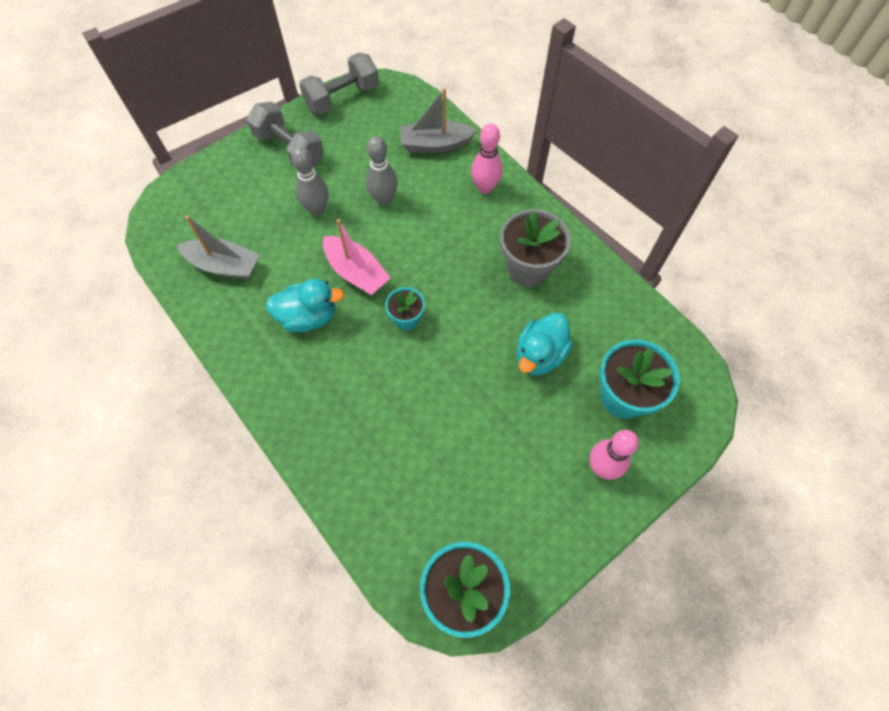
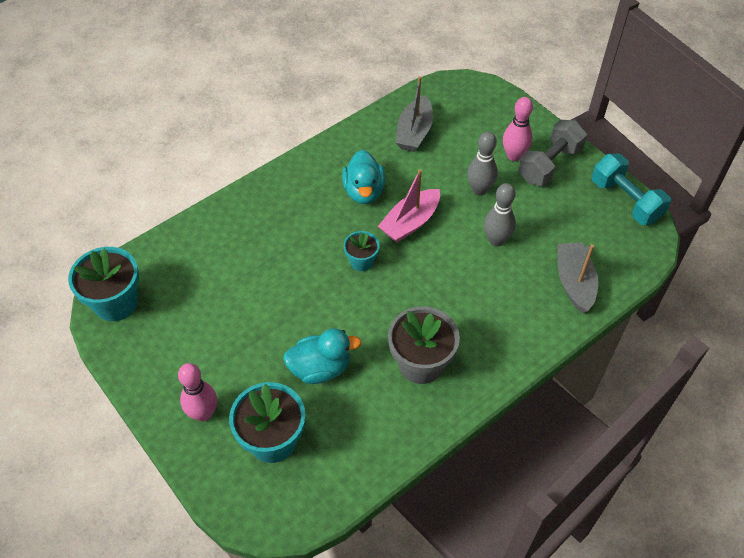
camera: 90 degrees right, 10 degrees down
grey dumbbell [299,53,379,114] -> turquoise dumbbell [592,154,671,225]
pink bowling pin [471,124,503,194] -> pink bowling pin moved to [503,97,533,161]
turquoise duck [516,313,573,375] -> turquoise duck turned 135 degrees clockwise [283,328,361,384]

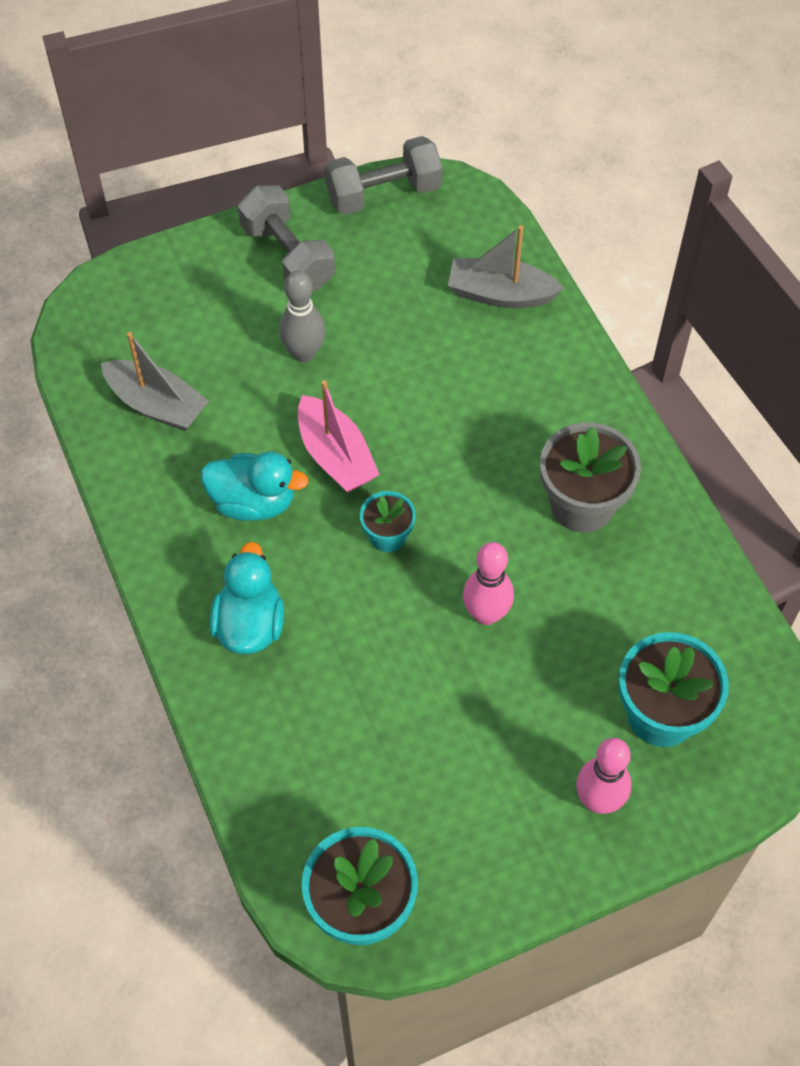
camera: 75 degrees left, 5 degrees up
turquoise duck [283,328,361,384] -> turquoise duck moved to [210,542,284,654]
grey bowling pin [484,183,516,246] -> none
pink bowling pin [503,97,533,161] -> pink bowling pin moved to [463,542,514,625]
turquoise dumbbell [592,154,671,225] -> grey dumbbell [325,136,443,215]

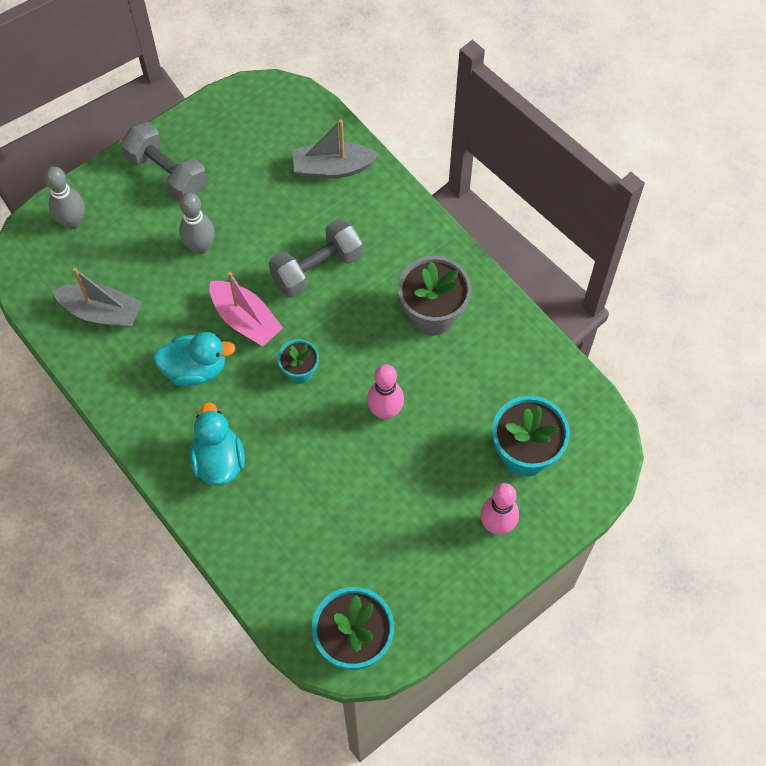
camera: 15 degrees left, 5 degrees up
grey dumbbell [325,136,443,215] -> grey dumbbell moved to [269,218,363,298]
none -> grey bowling pin [44,166,85,229]

